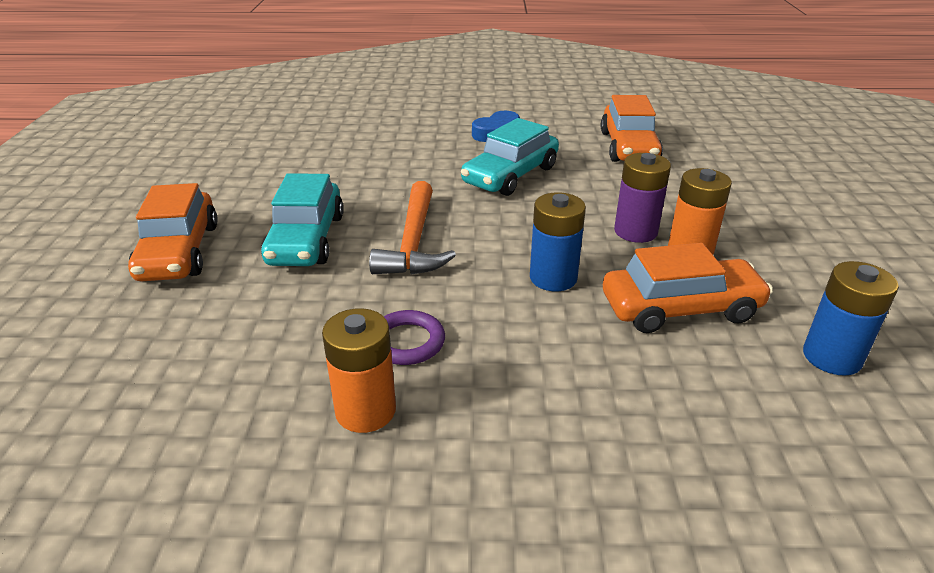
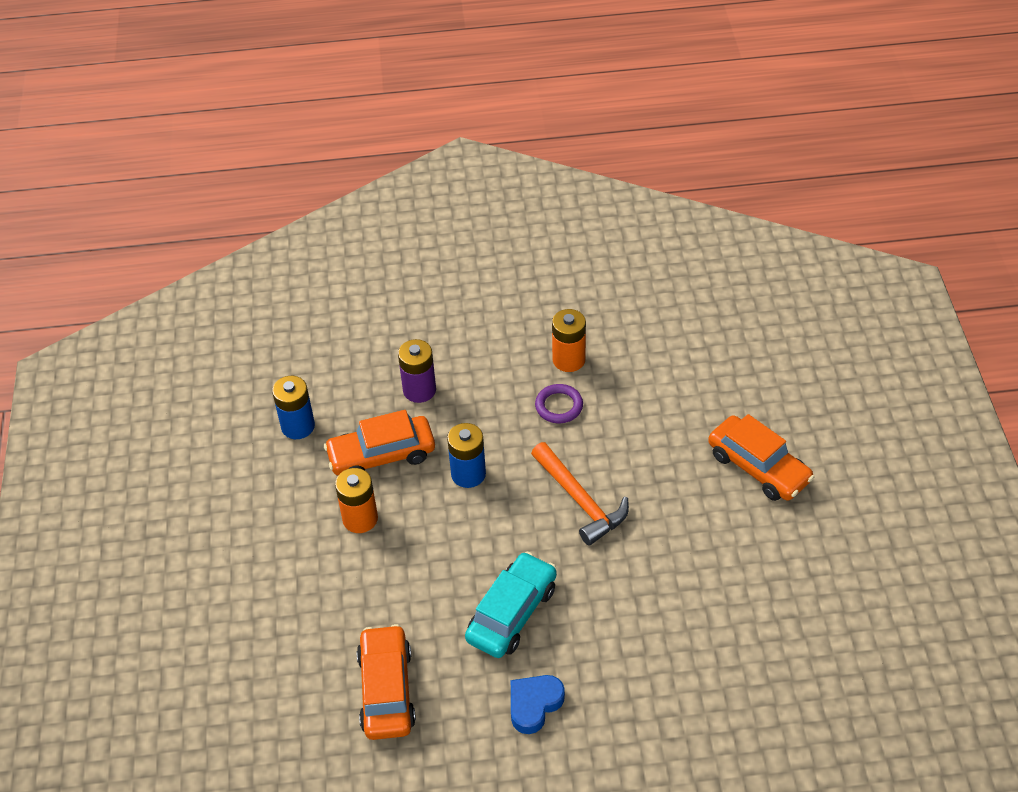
camera: 175 degrees right, 15 degrees up
orange car [128,183,218,281] -> orange car turned 150 degrees clockwise [708,414,814,501]
turquoise car [261,173,344,266] -> none
orange hammer [369,181,456,274] -> orange hammer turned 150 degrees clockwise [531,442,629,546]
purple battery [614,153,671,243] -> purple battery moved to [398,339,436,403]

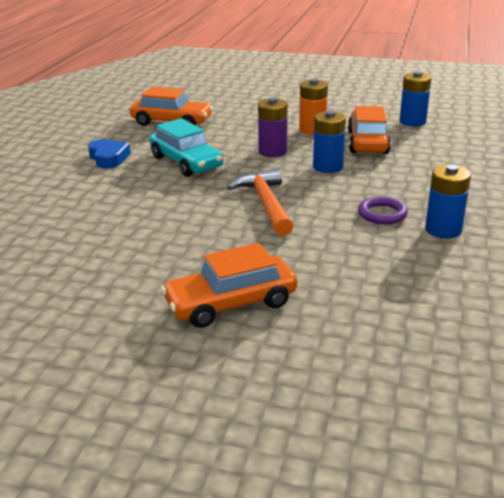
camera: 110 degrees right, 20 degrees down
purple battery [398,339,436,403] -> purple battery moved to [258,97,288,157]
orange hammer [531,442,629,546] -> orange hammer turned 90 degrees clockwise [227,168,293,236]
orange battery [552,309,586,372] -> blue battery [425,165,471,238]

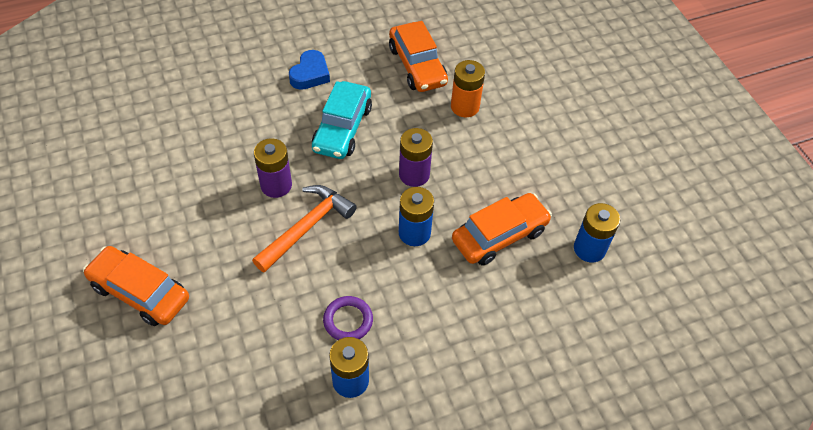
camera: 50 degrees right, 25 degrees up
orange battery [299,78,328,135] -> orange battery moved to [451,60,485,117]
none -> purple battery [254,138,292,198]

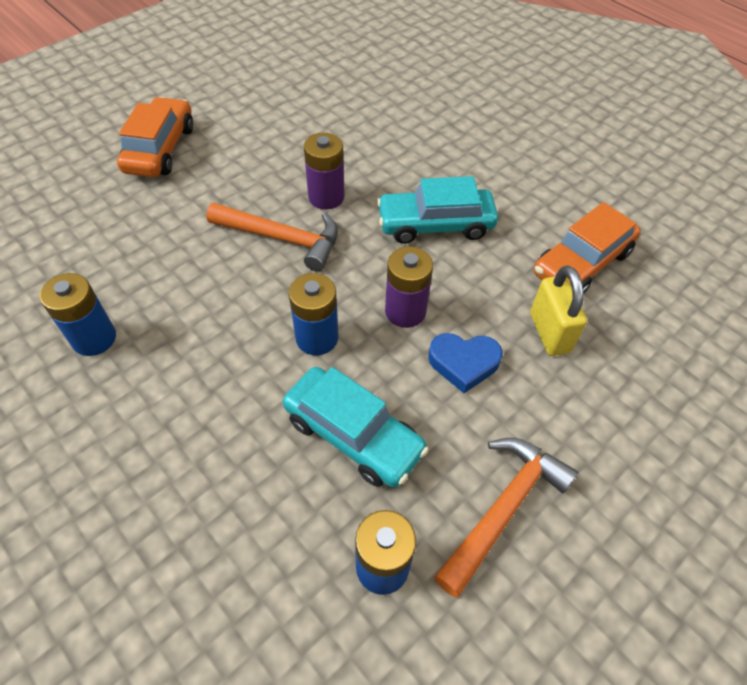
camera: 70 degrees right, 0 degrees up
blue heart [289,50,330,90] -> blue heart moved to [428,333,503,393]
purple ring [323,296,373,340] -> none
orange battery [451,60,485,117] -> yellow padlock [530,265,587,356]
orange car [452,193,552,266] -> turquoise car [283,367,429,488]
none -> orange hammer [434,438,578,598]

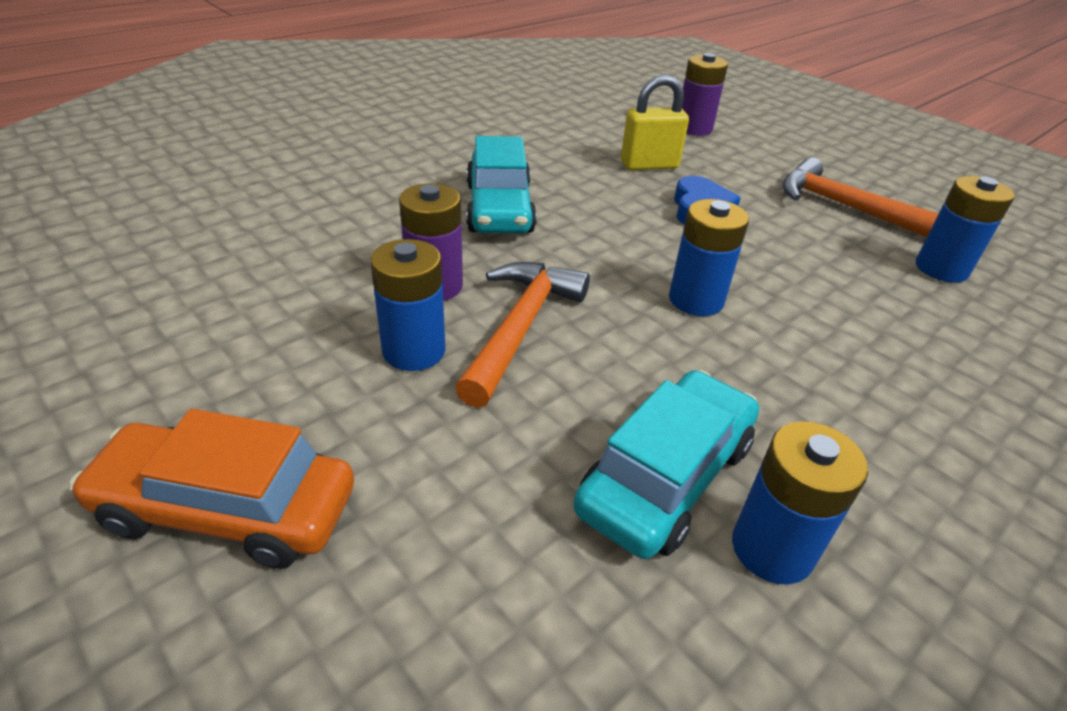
camera: 90 degrees left, 15 degrees down
turquoise car [283,367,429,488] -> turquoise car moved to [573,370,759,559]
purple battery [385,246,433,328] -> purple battery moved to [682,53,728,136]
orange car [534,202,641,293] -> none
none -> blue battery [370,239,446,371]

